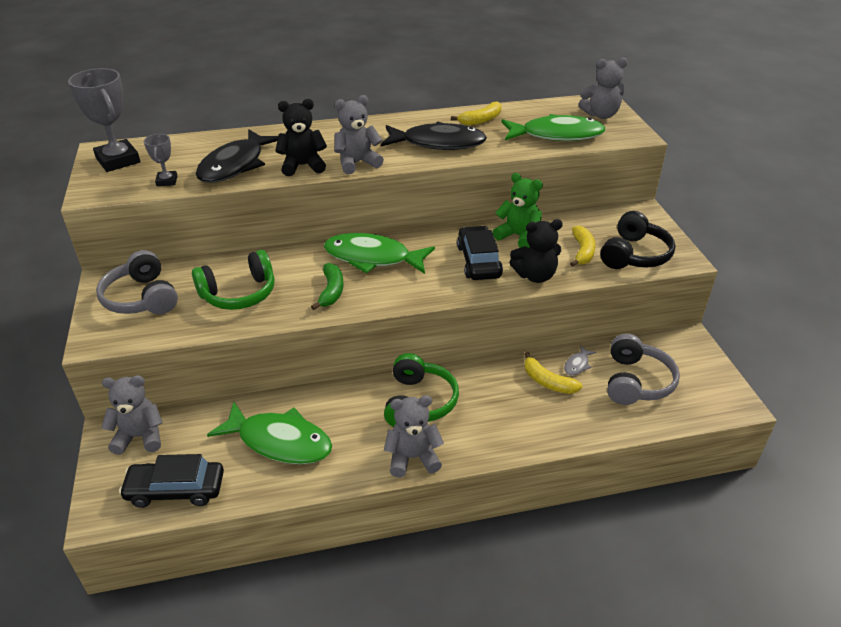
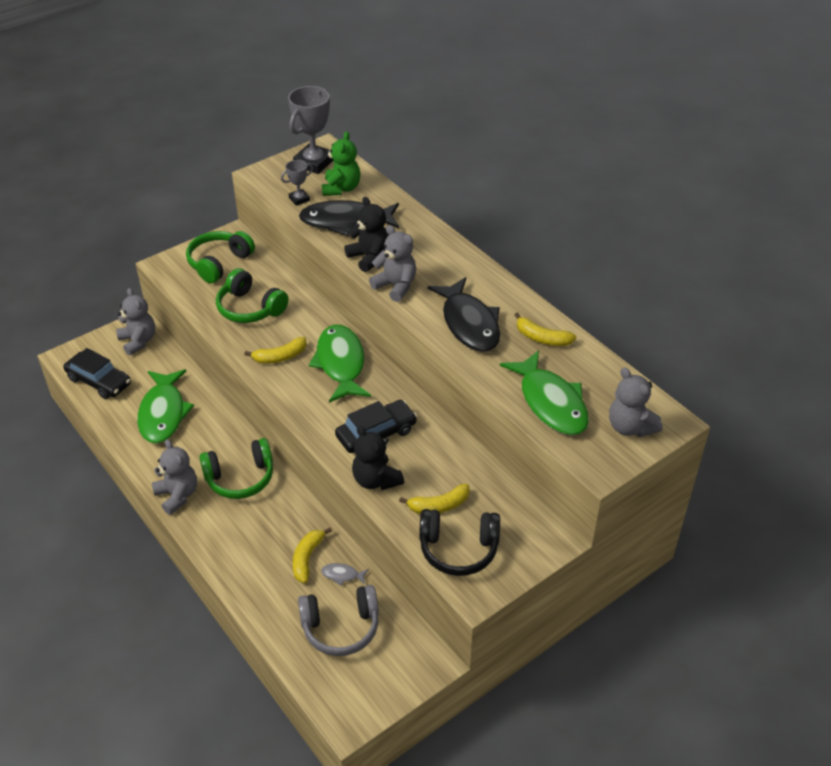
camera: 65 degrees right, 5 degrees up
grey headphones [96,250,178,314] -> green headphones [186,231,255,283]
black car [119,454,224,508] -> black car turned 150 degrees clockwise [63,348,131,399]
green banana [311,263,343,310] -> yellow banana [244,337,307,364]
green teddy bear [493,173,543,248] -> green teddy bear moved to [322,131,360,196]

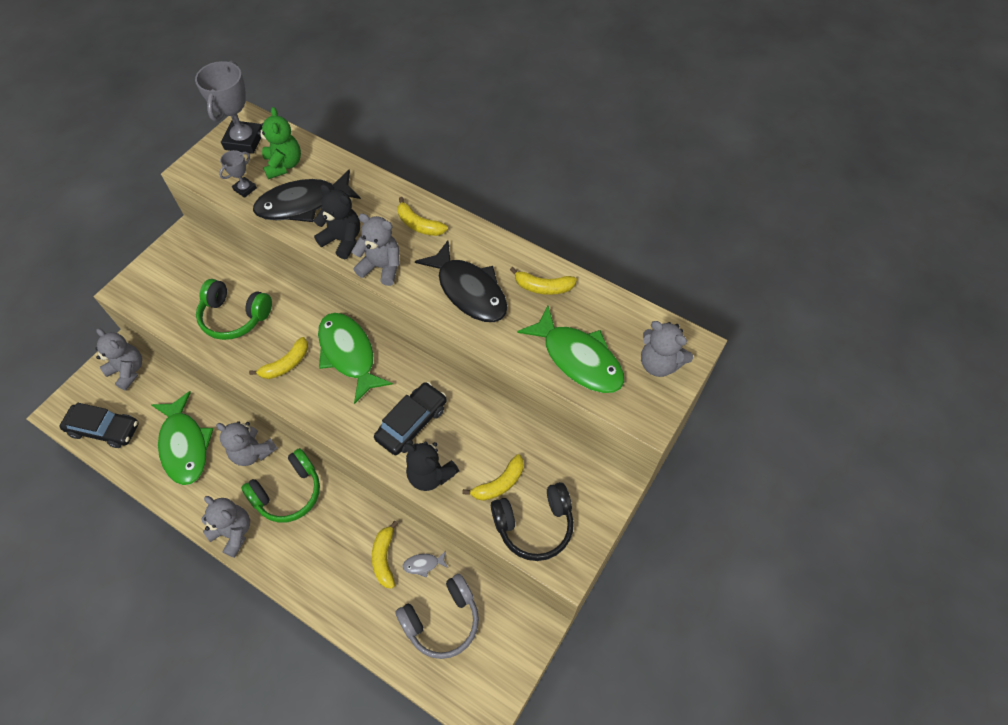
camera: 20 degrees left, 15 degrees up
green headphones [186,231,255,283] -> none
none -> grey teddy bear [216,421,278,466]
none -> yellow banana [398,197,448,236]

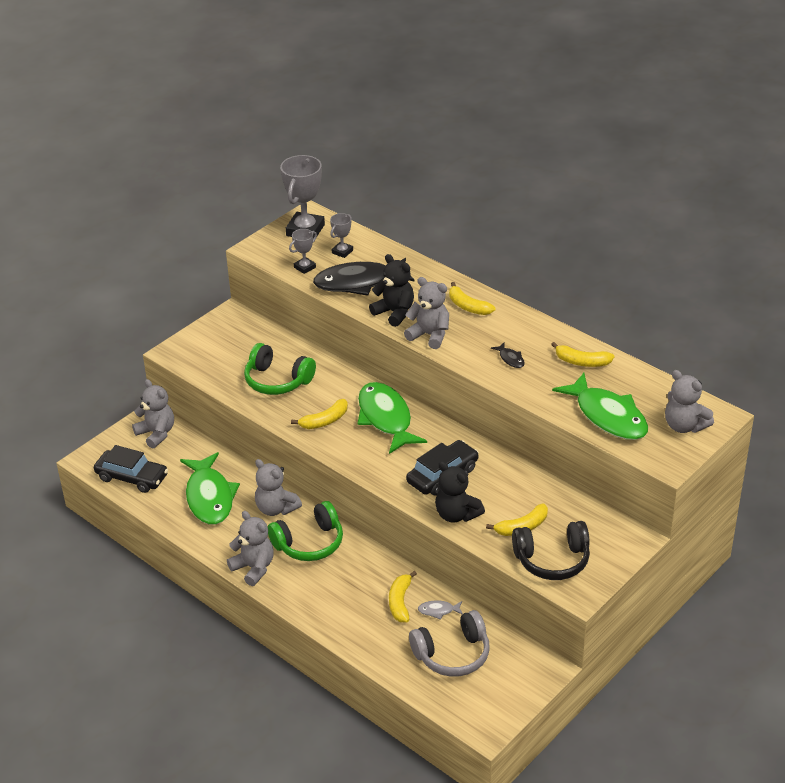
camera: 10 degrees right, 20 degrees down
green teddy bear [257,107,301,179] -> grey trophy [330,213,353,258]
black fish [415,240,507,322] -> black fish [491,343,525,368], size x0.40

